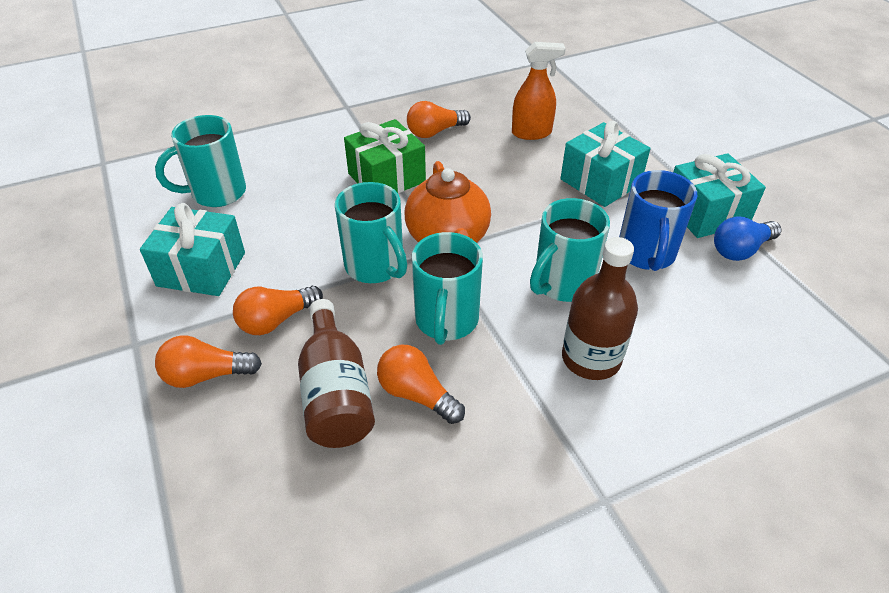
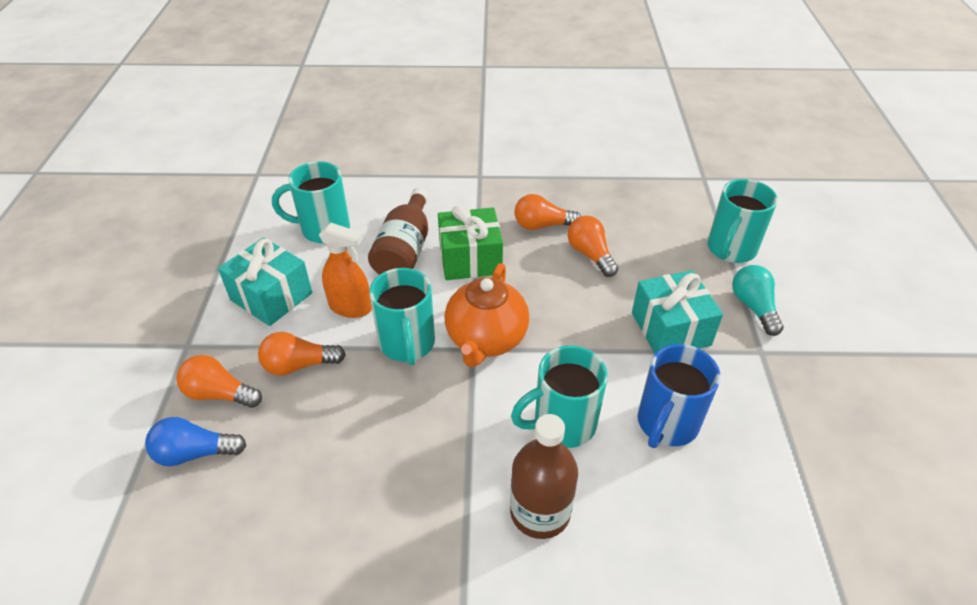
camera: 25 degrees right, 0 degrees up
brown bottle [298,299,375,448] -> brown bottle moved to [368,187,429,275]
orange light bulb [377,345,465,424] -> orange light bulb moved to [568,216,618,277]
turquoise mug [412,232,483,345] -> turquoise mug moved to [707,179,778,263]
orange spray bottle [512,42,566,140] -> orange spray bottle moved to [319,223,372,318]
turquoise gift [674,153,766,238] -> none
blue light bulb [714,216,781,261] -> blue light bulb moved to [145,417,246,466]
none -> turquoise light bulb [732,265,784,336]

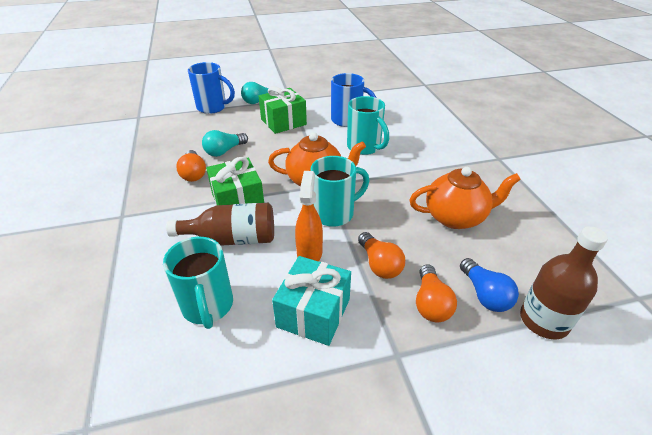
camera: 105 degrees left, 5 degrees down
brown bottle [510,414,578,539] -> brown bottle moved to [520,226,608,339]
orange light bulb [568,216,618,277] -> turquoise light bulb [202,130,248,157]
turquoise gift [632,270,723,353] -> green gift [259,86,307,134]
turquoise mug [707,179,778,263] -> blue mug [188,62,235,114]
none -> orange teapot [410,167,521,229]

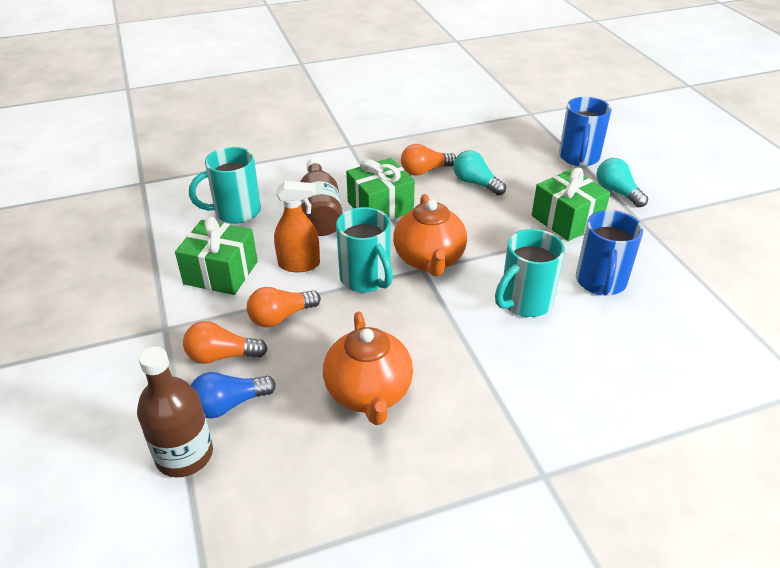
camera: 85 degrees right, 0 degrees up
turquoise gift [272,256,351,346] -> green gift [175,217,258,295]

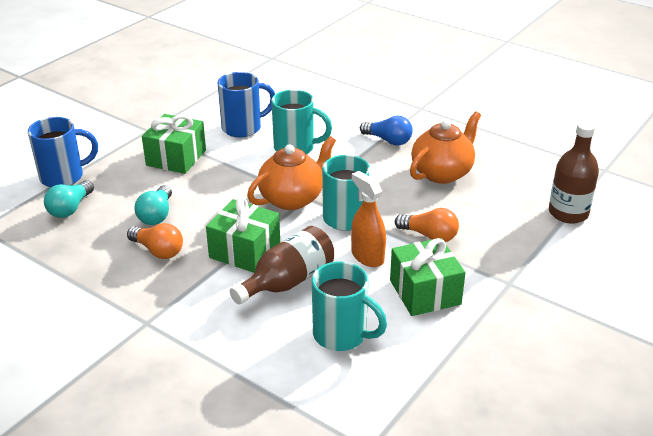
camera: 125 degrees left, 5 degrees down
orange light bulb [183,321,268,364] -> none
blue light bulb [191,372,276,418] -> blue light bulb moved to [360,116,413,146]
turquoise light bulb [596,158,648,207] -> turquoise light bulb moved to [44,180,94,218]

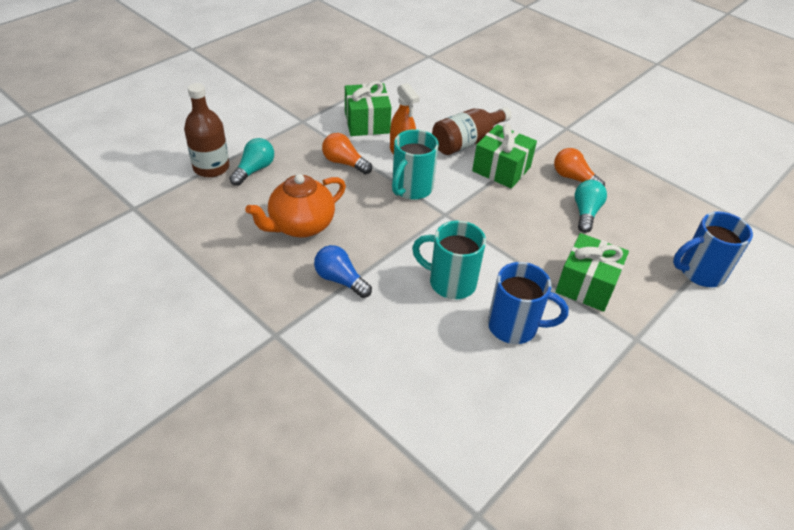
camera: 175 degrees left, 10 degrees up
turquoise light bulb [44,180,94,218] -> turquoise light bulb moved to [229,138,274,186]
blue mug [218,72,275,137] -> blue mug turned 150 degrees counterclockwise [488,262,569,344]
orange teapot [247,136,336,210] -> none
turquoise mug [312,261,387,351] -> none

